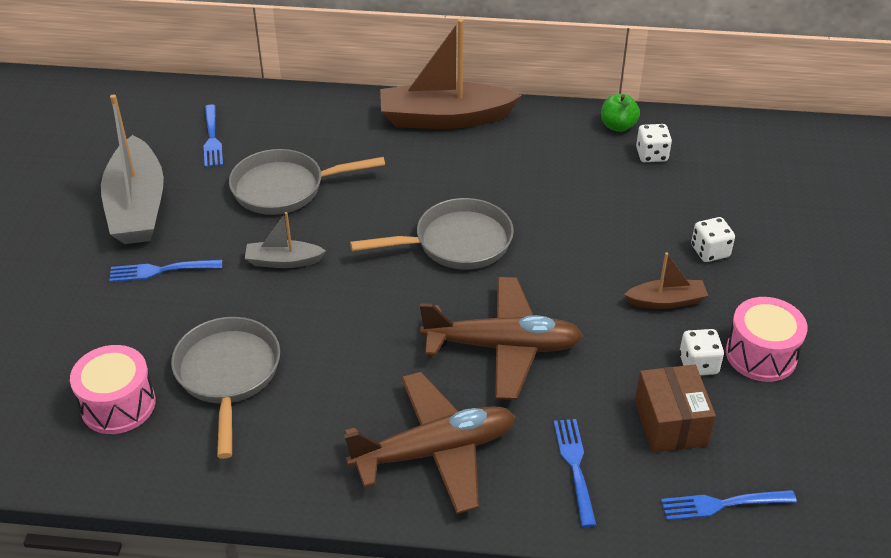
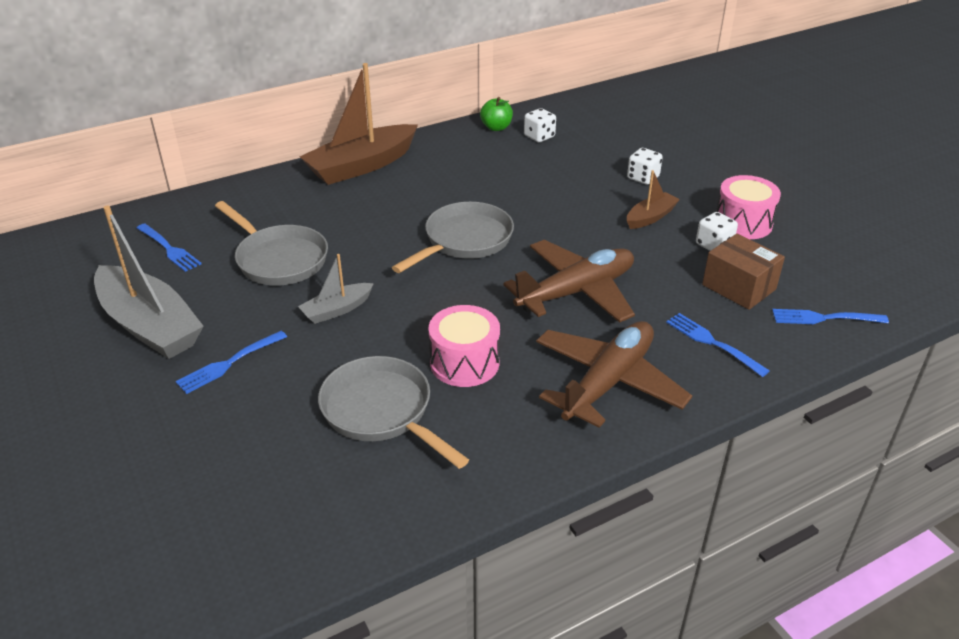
camera: 35 degrees left, 5 degrees down
pink drum [70,345,156,434] -> pink drum moved to [429,305,500,387]
grey pan [229,149,385,215] -> grey pan turned 90 degrees counterclockwise [215,201,328,286]
blue fork [661,490,797,520] -> blue fork turned 45 degrees clockwise [772,309,889,324]

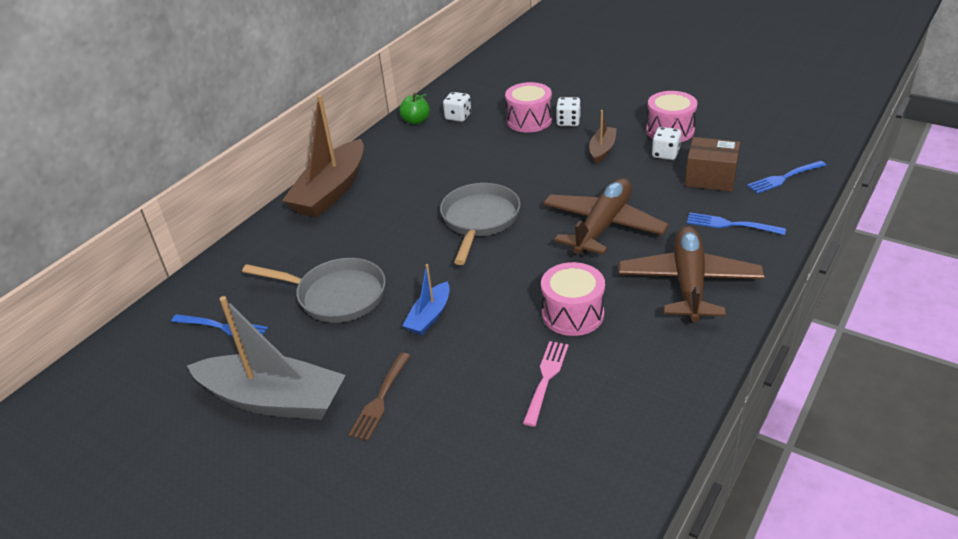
camera: 25 degrees left, 0 degrees up
blue fork [176,331,287,394] -> brown fork [349,353,411,441]
grey boat [298,254,374,324] -> blue boat [402,264,450,335]
grey pan [318,356,469,469] -> pink fork [523,341,569,427]
none -> pink drum [505,82,552,132]

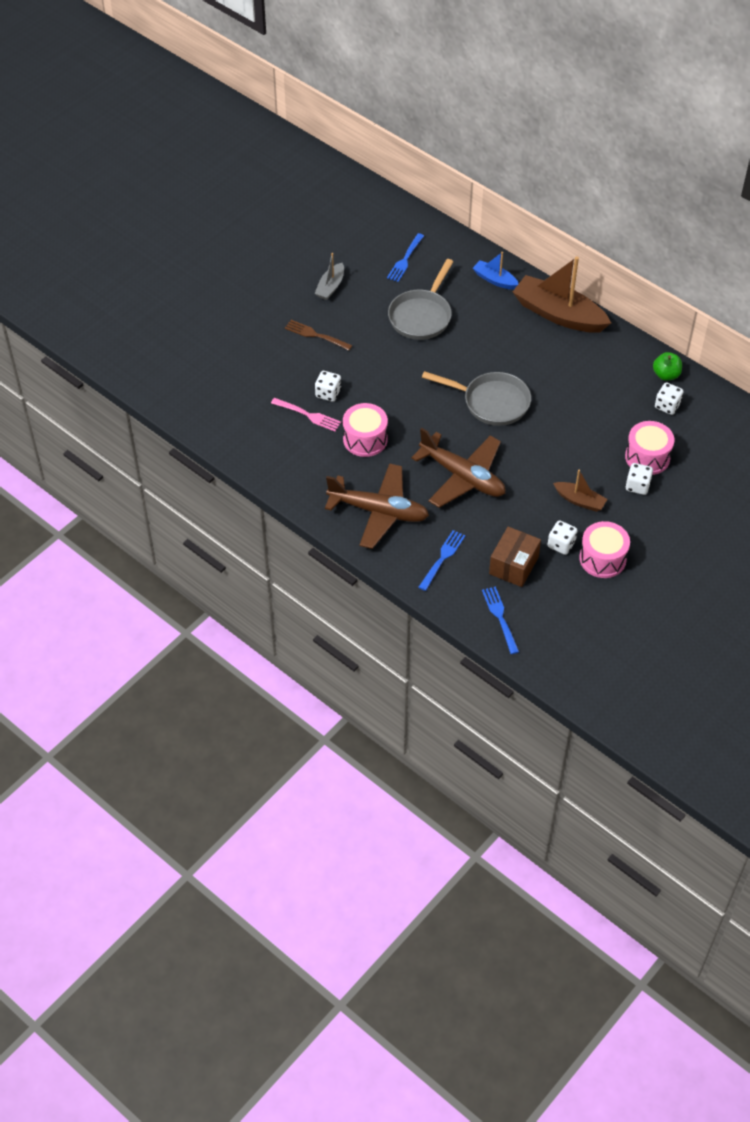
camera: 95 degrees right, 15 degrees up
grey boat [187,296,346,420] -> grey boat [314,253,344,300], size x0.50
blue boat [402,264,450,335] -> blue boat moved to [473,252,519,289]
none -> white dice [315,371,341,402]

